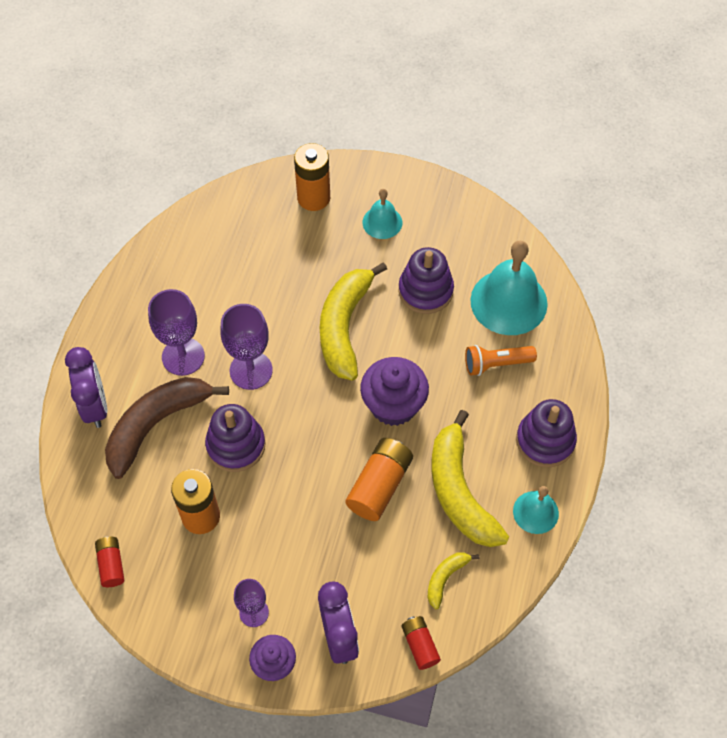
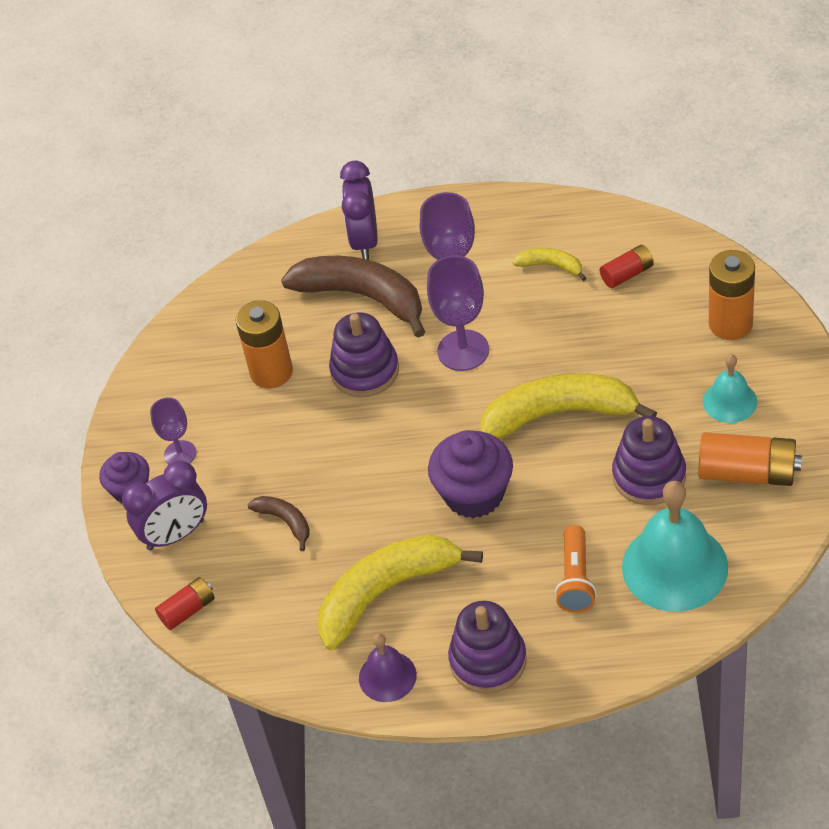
camera: 80 degrees right, 10 degrees down
purple clock [65,347,108,428] -> purple clock turned 120 degrees clockwise [340,161,378,260]
red battery [95,536,124,587] -> red battery moved to [600,245,654,288]
orange battery [345,438,413,521] -> orange battery moved to [698,432,802,486]
yellow banana [428,552,480,609] -> yellow banana moved to [513,248,586,281]
orange flashlight [465,345,537,376] -> orange flashlight turned 150 degrees counterclockwise [555,525,597,613]
turquoise bell [513,486,559,534] -> purple bell [359,633,417,702]
none -> brown banana [248,496,310,551]

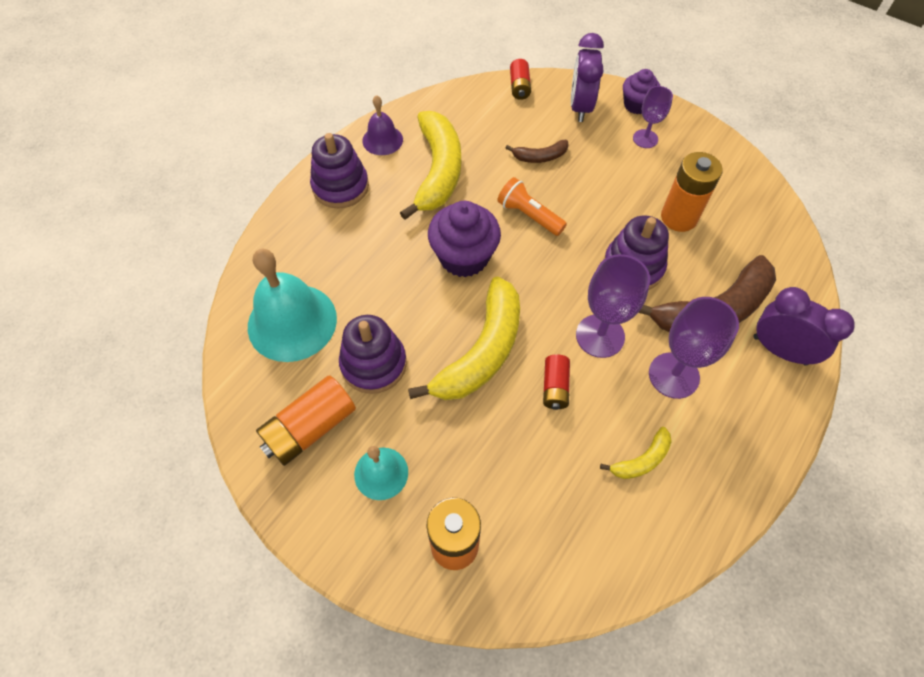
camera: 120 degrees right, 10 degrees up
orange flashlight [555,525,597,613] -> orange flashlight moved to [497,177,567,236]
red battery [600,245,654,288] -> red battery moved to [543,354,570,410]

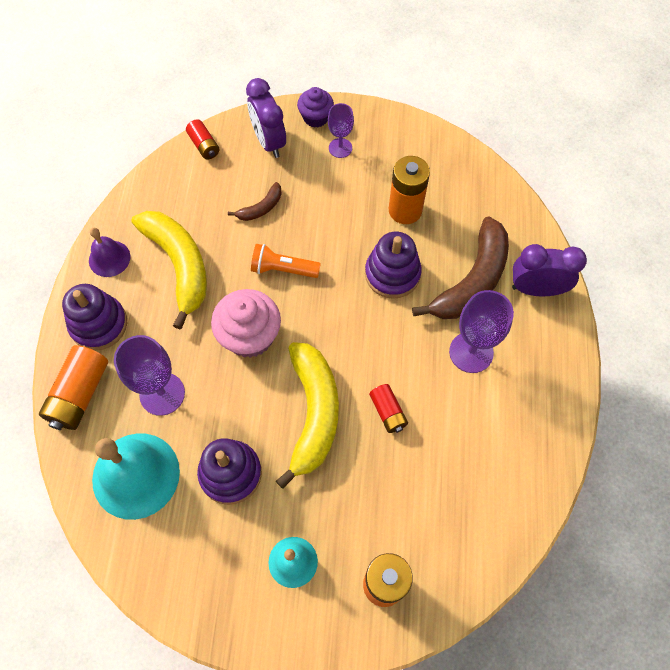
camera: 30 degrees left, 5 degrees up
orange battery [256,375,356,466] -> orange battery moved to [39,345,108,430]
purple cupcake [428,201,501,277] -> pink cupcake [211,289,281,358]
purple goblet [576,254,650,358] -> purple goblet moved to [114,335,185,416]
yellow banana [600,427,672,479] -> none

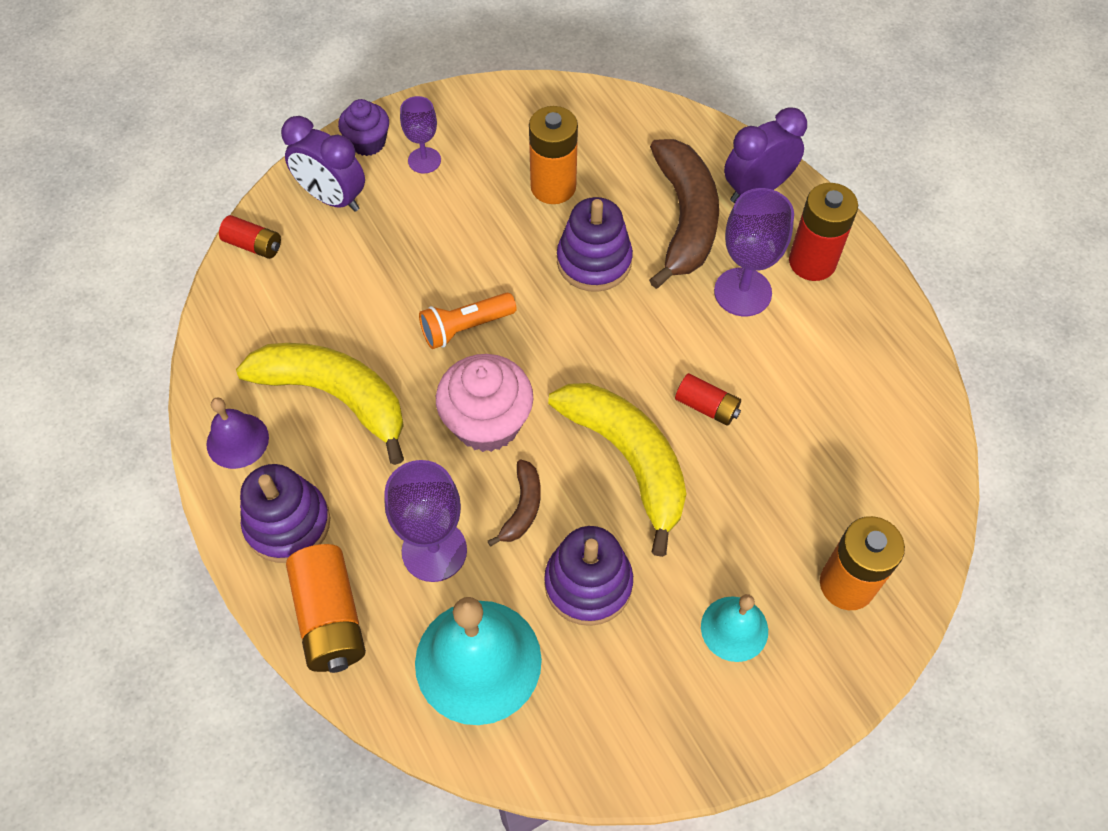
camera: 35 degrees left, 5 degrees down
brown banana [228,182,281,221] -> brown banana moved to [488,460,541,547]
none -> red battery [789,183,858,281]

